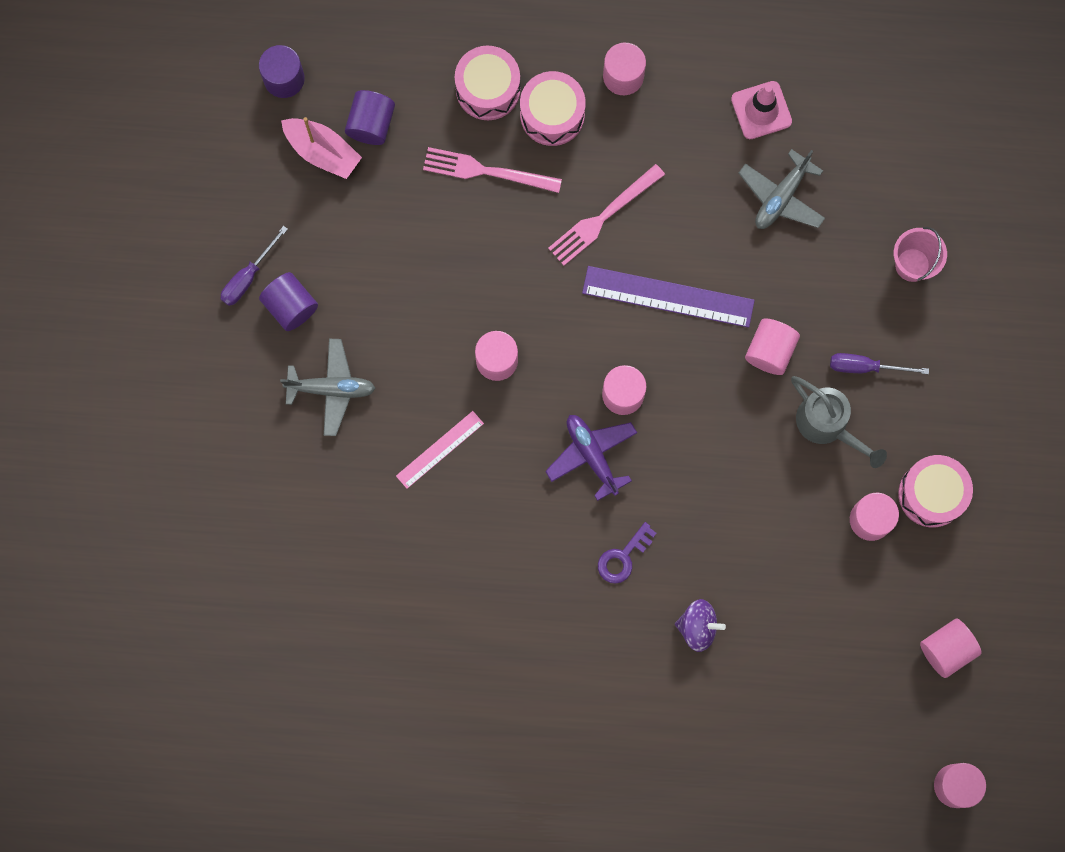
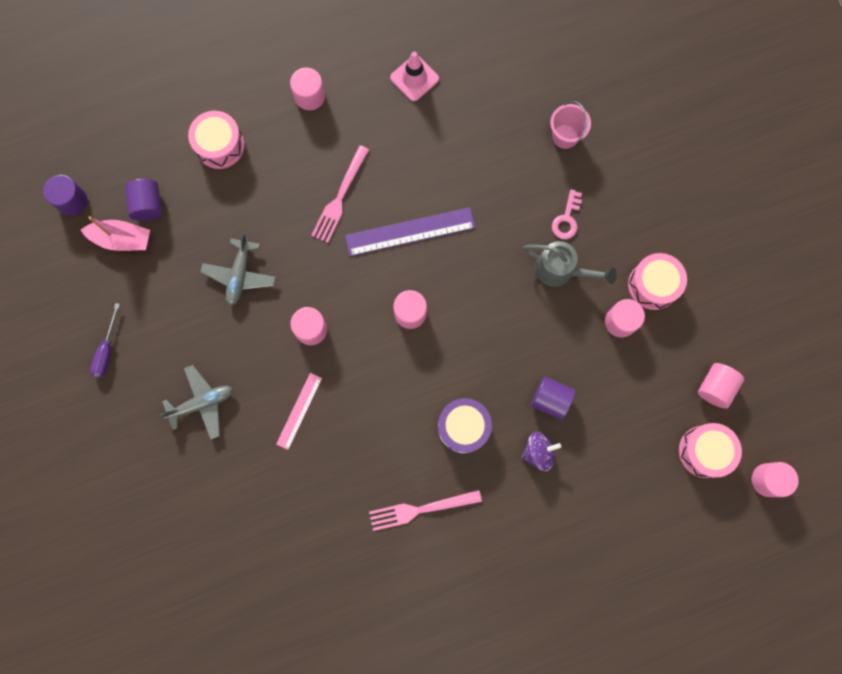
camera: 25 degrees left, 0 degrees up
purple cylinder [259,272,318,331] -> purple cylinder moved to [531,376,575,420]
pink fork [423,147,562,193] -> pink fork moved to [369,490,482,531]
pink drum [520,71,586,146] -> pink drum moved to [679,423,742,478]
purple plane [545,415,637,501] -> none
purple key [598,522,656,584] -> purple drum [438,398,492,454]
grey plane [739,149,825,229] -> grey plane moved to [200,233,276,306]
pink cylinder [745,318,800,375] -> none
purple screwdriver [830,353,929,374] -> pink key [552,189,582,239]

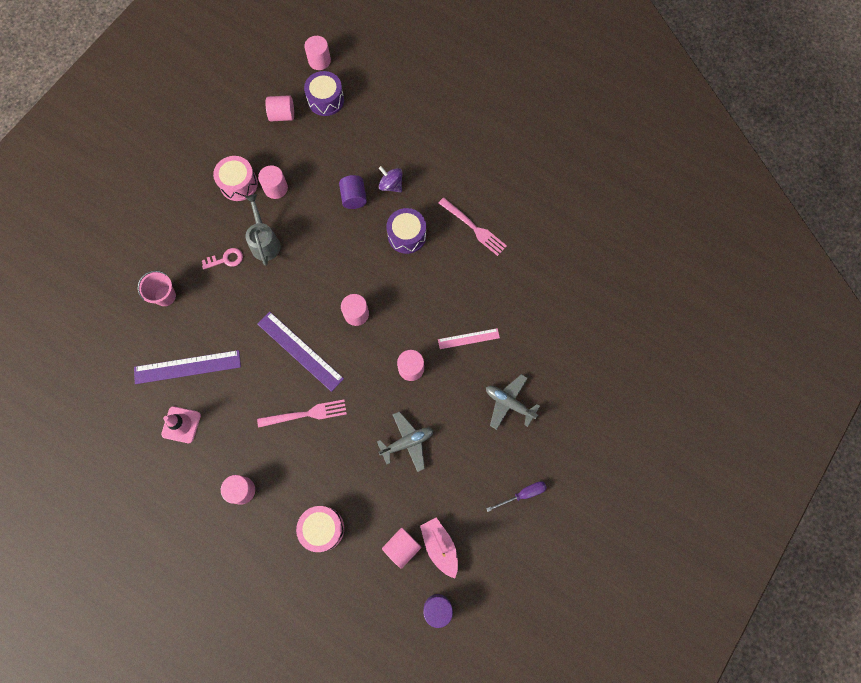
camera: 125 degrees left, 5 degrees down
purple cylinder [125,179,162,221] -> pink cylinder [382,528,421,569]
pink drum [679,423,742,478] -> purple drum [304,71,344,116]
none -> purple ruler [134,350,241,384]

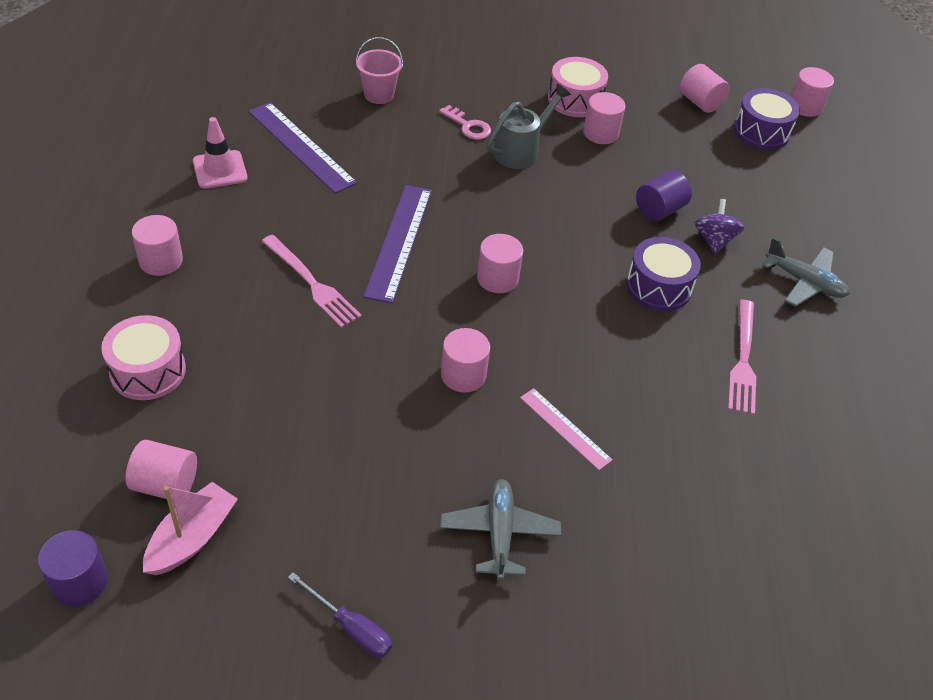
camera: 55 degrees right, 25 degrees down
grey plane [377,411,433,472] -> grey plane moved to [762,237,850,307]

